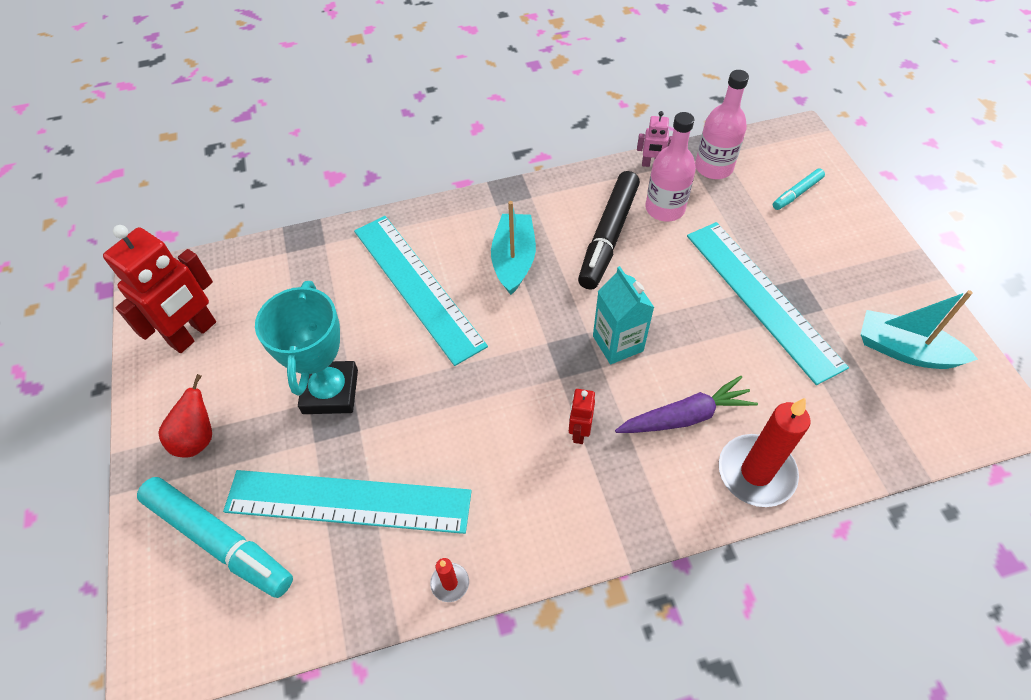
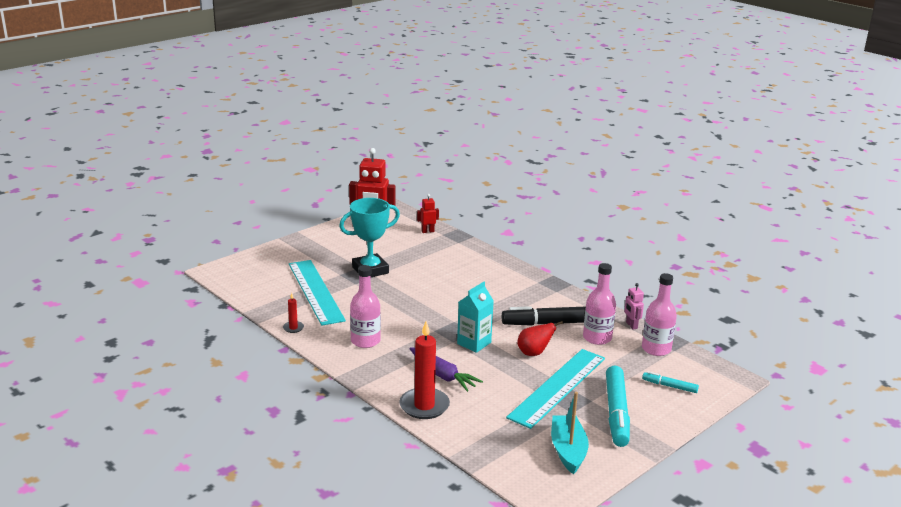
camera: 60 degrees right, 30 degrees down
turquoise marker [137,477,293,598] -> turquoise marker moved to [606,366,630,447]
red pear [158,374,212,457] -> red pear moved to [517,321,563,356]
turquoise ruler [354,216,488,366] -> none
turquoise boat [491,201,536,295] -> none
red robot [569,389,595,444] -> red robot moved to [417,194,439,233]
none -> pink bottle [350,265,381,348]

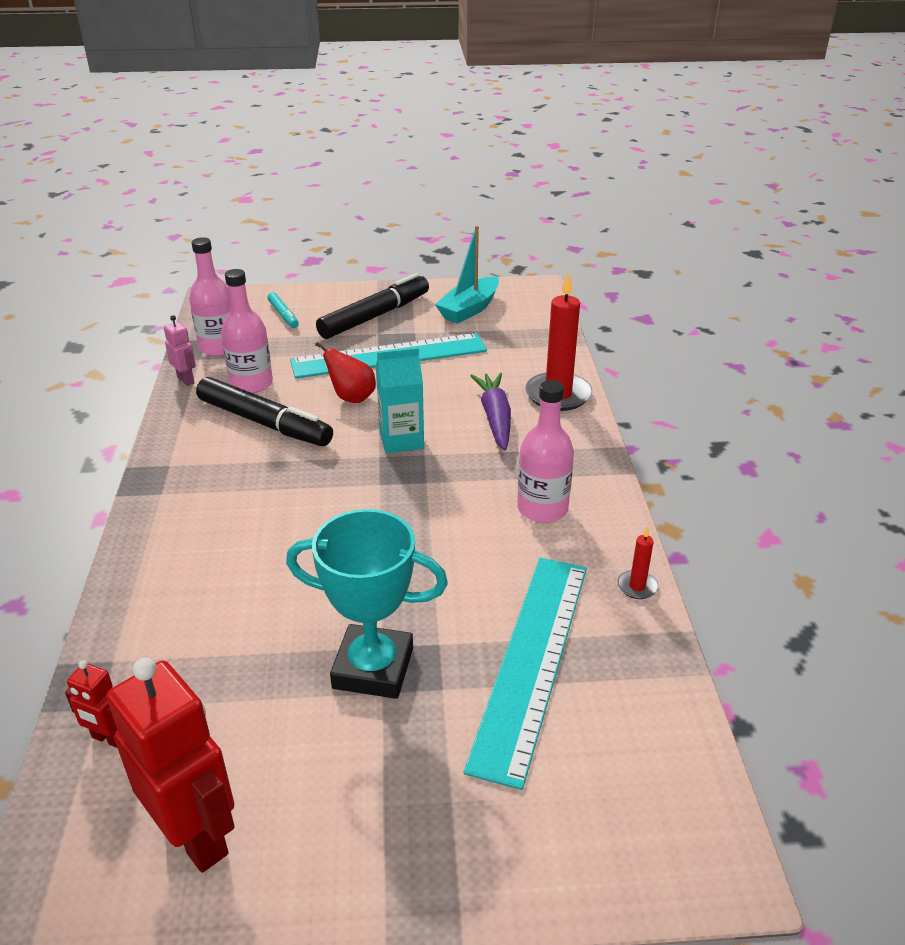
camera: 140 degrees left, 10 degrees up
turquoise marker [606,366,630,447] -> black marker [316,273,429,339]
pink robot [624,283,644,330] -> pink robot turned 60 degrees counterclockwise [164,315,196,386]

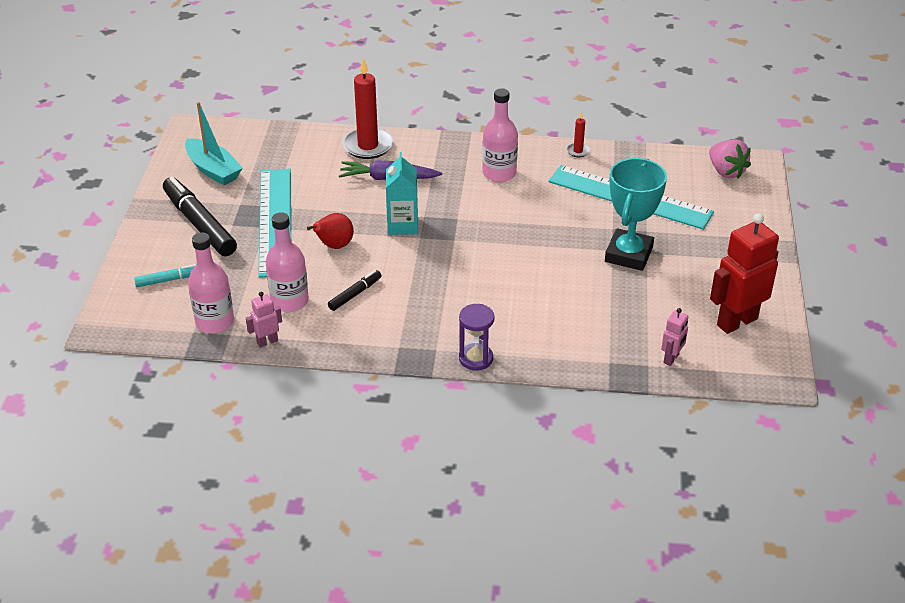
camera: 80 degrees left, 5 degrees up
red robot [65,660,117,748] -> pink robot [661,308,688,366]
black marker [196,377,333,446] -> black marker [328,270,381,311], size x0.49
none -> purple hourglass [459,304,494,370]
none -> pink strawberry [709,139,751,179]

